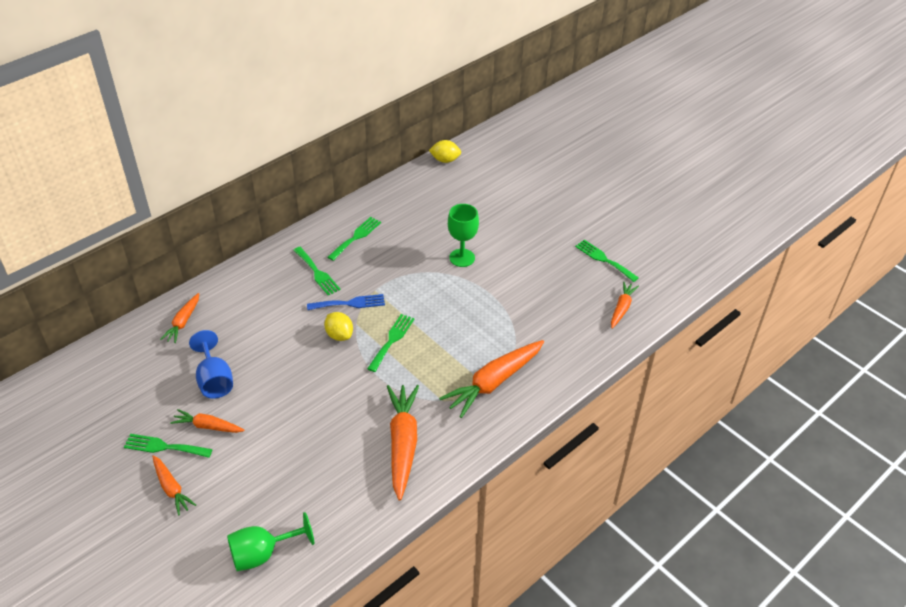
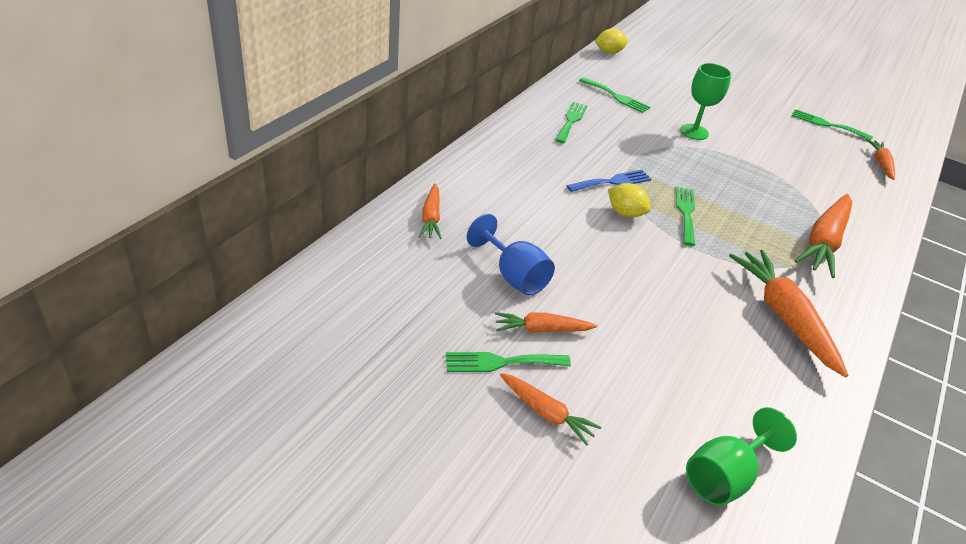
camera: 20 degrees left, 5 degrees down
green fork [294,247,341,295] -> green fork moved to [579,77,650,113]

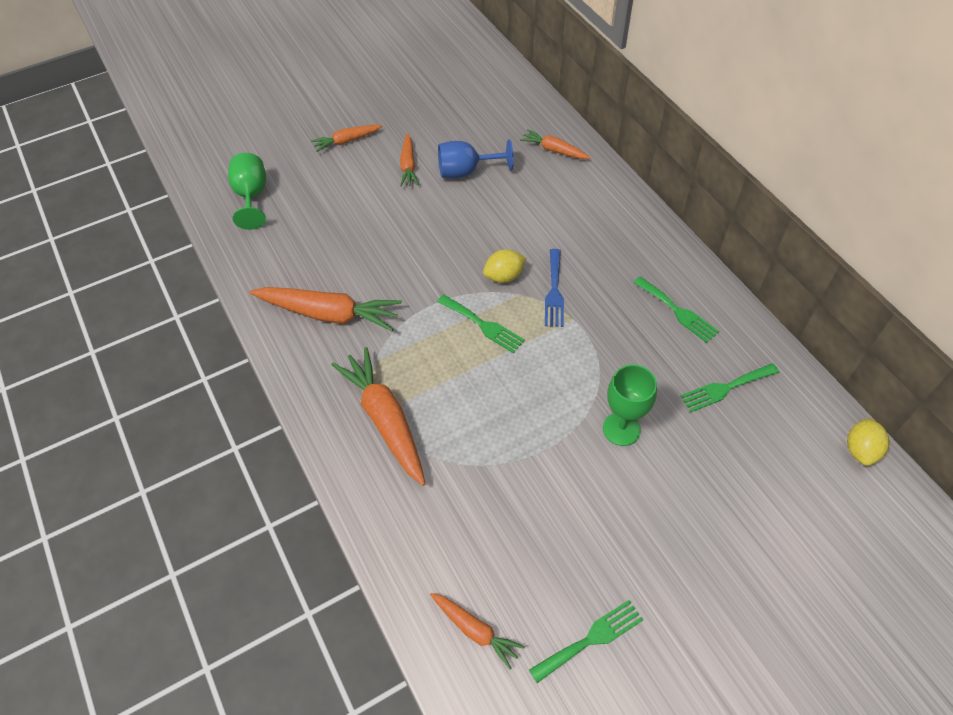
camera: 125 degrees right, 15 degrees up
green fork [446,352,571,372] -> none
orange carrot [495,312,598,333] -> orange carrot turned 150 degrees clockwise [400,133,419,186]

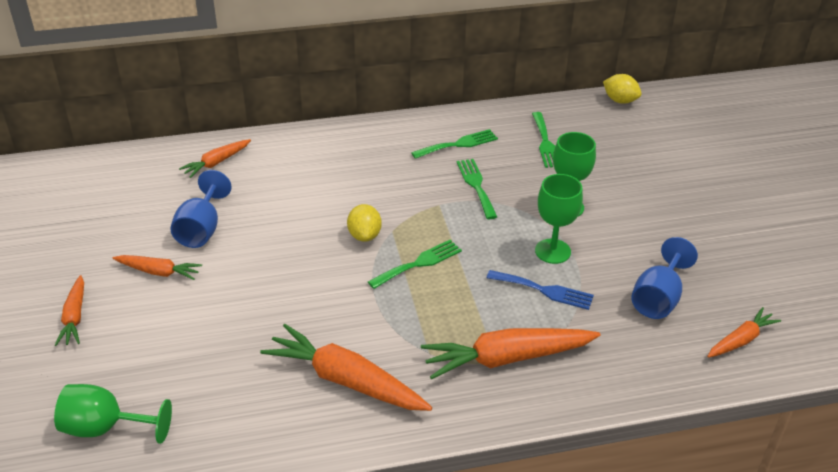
camera: 75 degrees left, 15 degrees down
orange carrot [249,287,402,331] -> orange carrot turned 90 degrees counterclockwise [260,324,432,411]
green fork [529,600,643,683] -> green fork moved to [457,159,497,219]
blue fork [545,249,564,327] -> blue fork moved to [487,270,594,310]
none -> green goblet [535,174,583,264]
none -> blue goblet [631,237,698,319]

